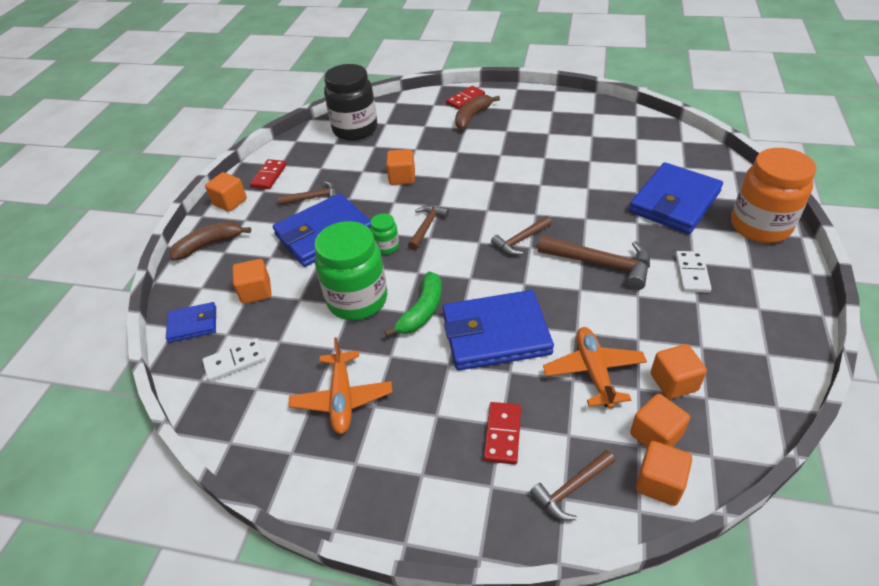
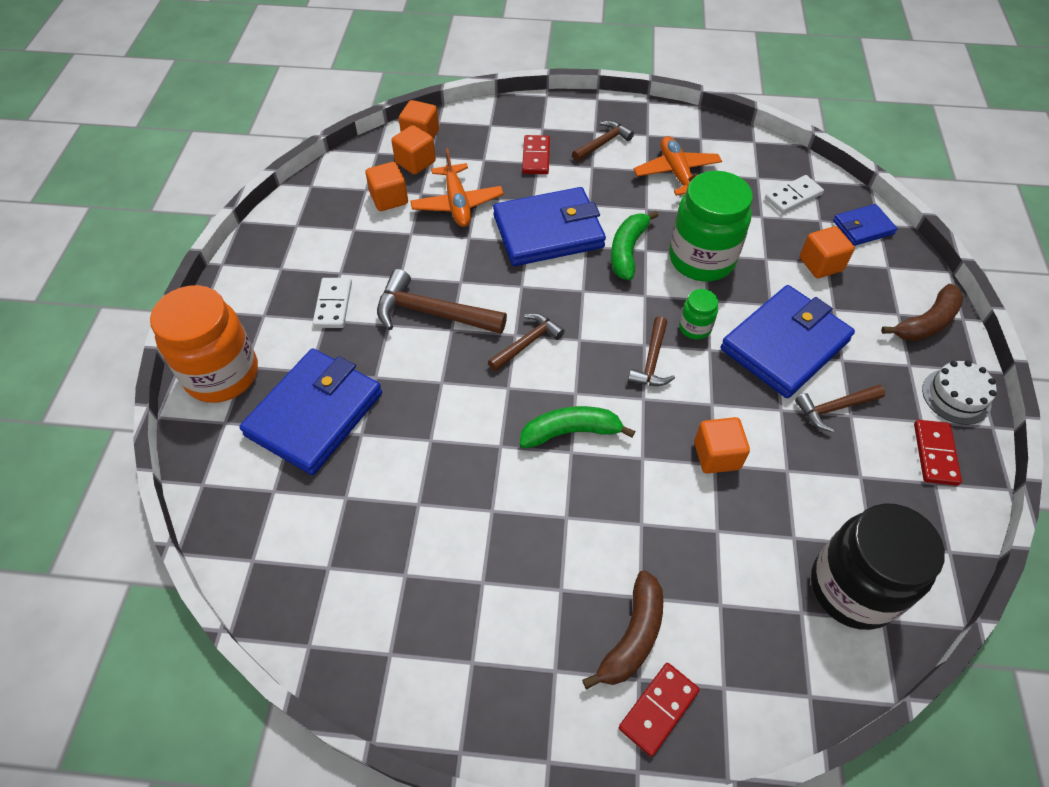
camera: 170 degrees right, 10 degrees up
orange cube [205,172,247,212] -> white cake [922,361,997,425]
brown hammer [530,450,615,521] -> brown hammer moved to [572,121,634,161]
none -> green banana [520,406,635,448]

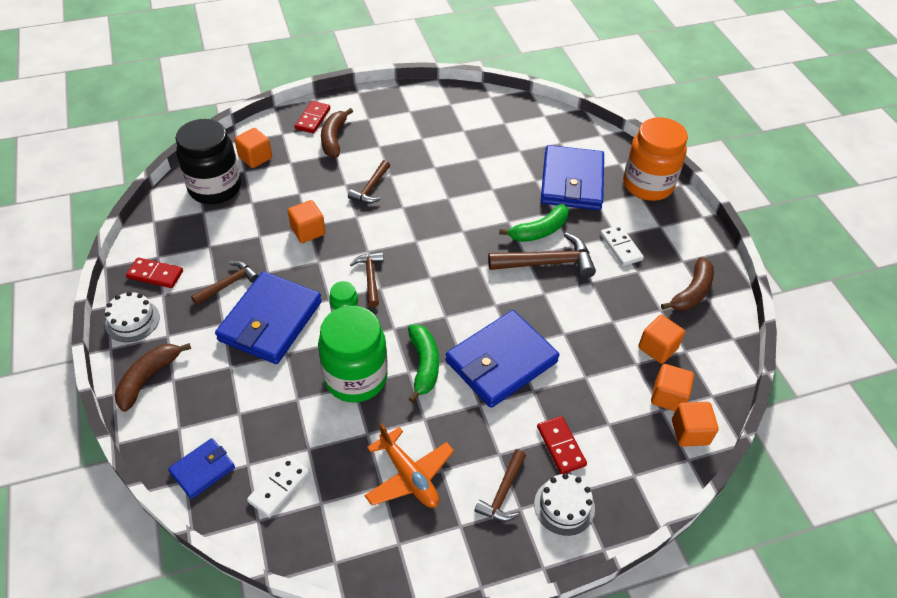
camera: 155 degrees right, 5 degrees down
orange plane [410,148,504,227] -> none
brown hammer [488,313,565,371] -> brown hammer moved to [348,160,390,203]
green banana [520,406,635,448] -> green banana moved to [499,204,569,242]
orange cube [800,226,855,278] -> orange cube moved to [234,128,272,168]
red domino [914,420,962,486] -> red domino turned 60 degrees counterclockwise [126,257,183,288]
none -> white cake [534,473,595,536]
none -> brown banana [661,257,714,311]

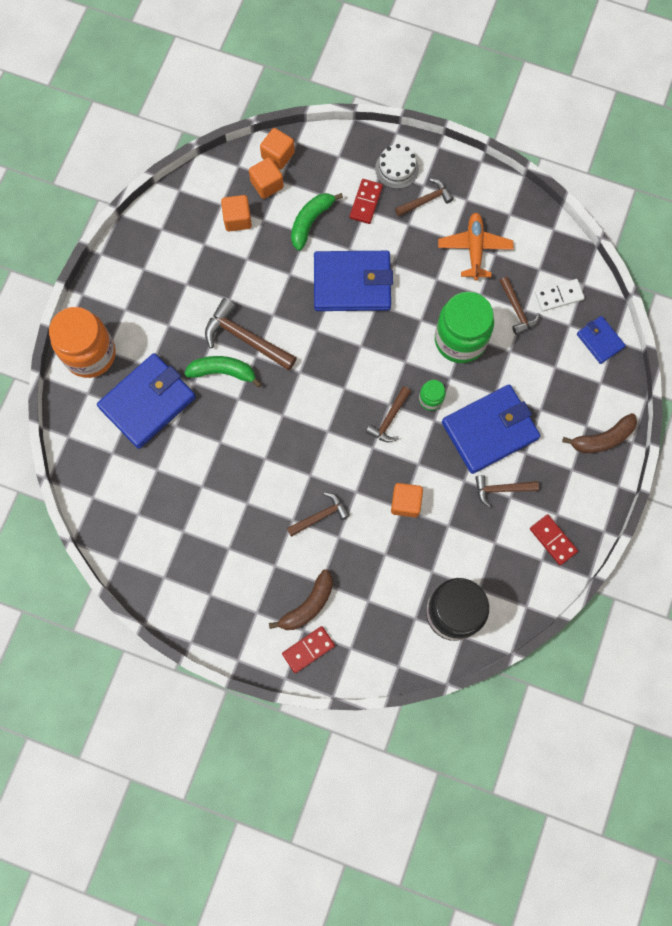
camera: 140 degrees left, 25 degrees up
white cake [105,291,160,342] -> none
blue wallet [168,438,235,499] -> blue wallet turned 60 degrees clockwise [577,316,626,364]
orange cube [234,128,272,168] -> none
green banana [408,325,439,403] -> green banana moved to [291,193,343,251]
white domino [600,225,644,266] -> none
brown banana [661,257,714,311] -> none
none -> brown hammer [500,277,540,335]

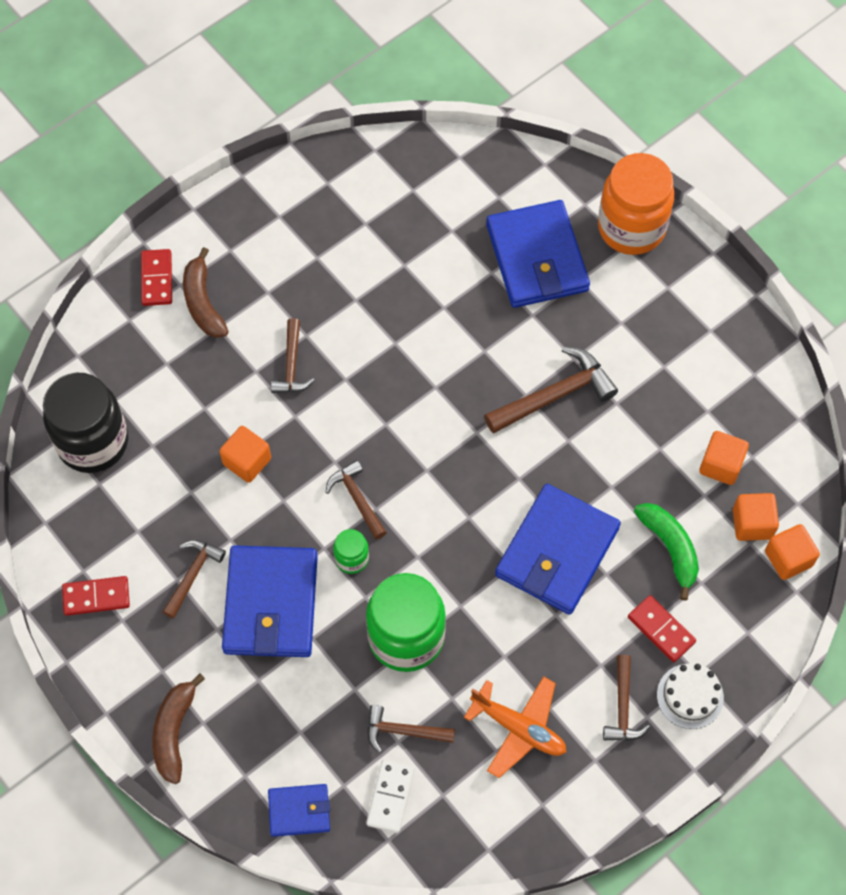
camera: 120 degrees right, 10 degrees down
green banana [184,356,262,388] -> none

